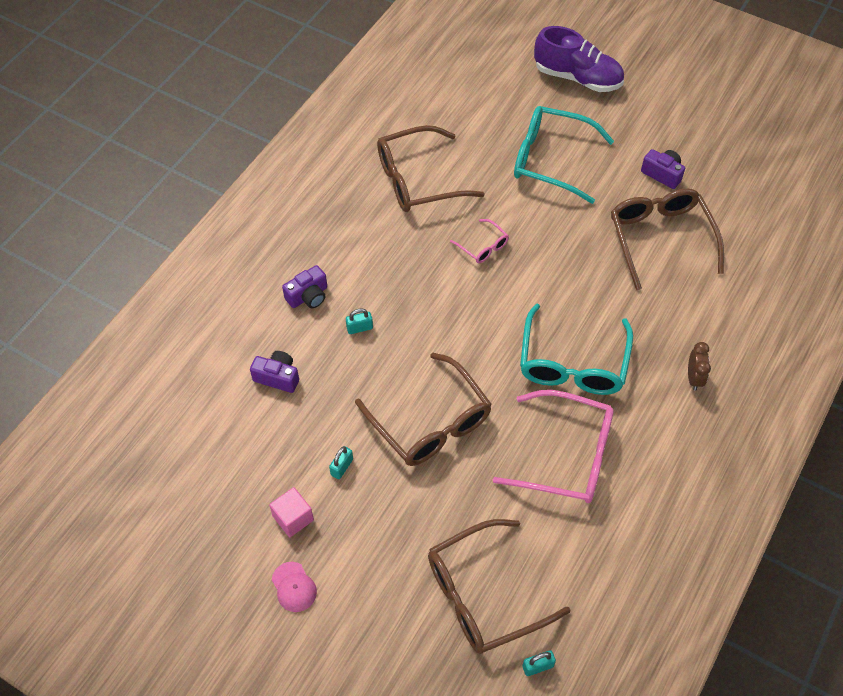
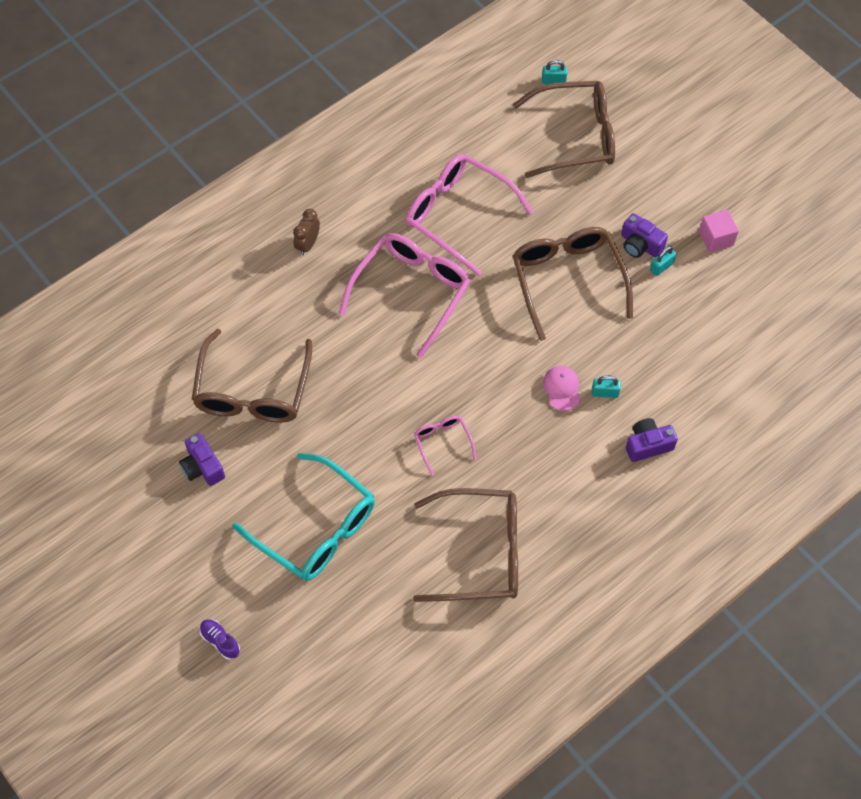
camera: 160 degrees left, 5 degrees up
purple camera [250,351,299,393] -> purple camera moved to [621,213,668,258]
pink cap [272,562,317,612] -> pink cap moved to [543,366,580,411]
turquoise glasses [520,303,633,395] -> pink glasses [339,233,471,358]
purple shoe [534,26,624,92] -> purple shoe [200,619,240,660], size x0.41

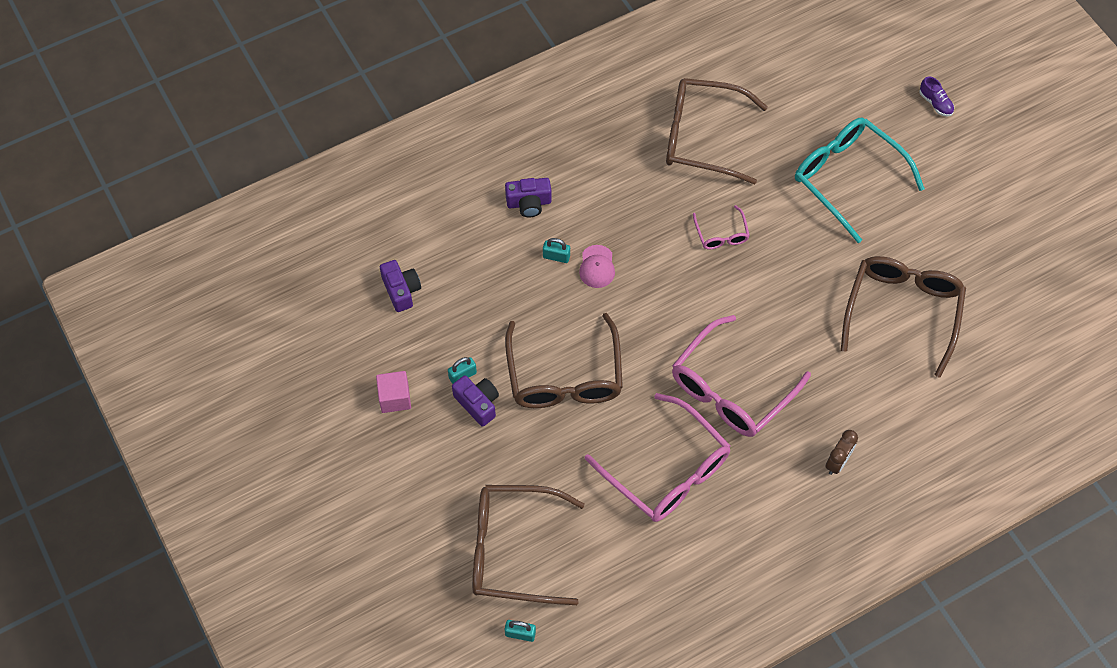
camera: 170 degrees left, 0 degrees up
purple camera [179,433,225,486] -> purple camera moved to [380,260,421,312]

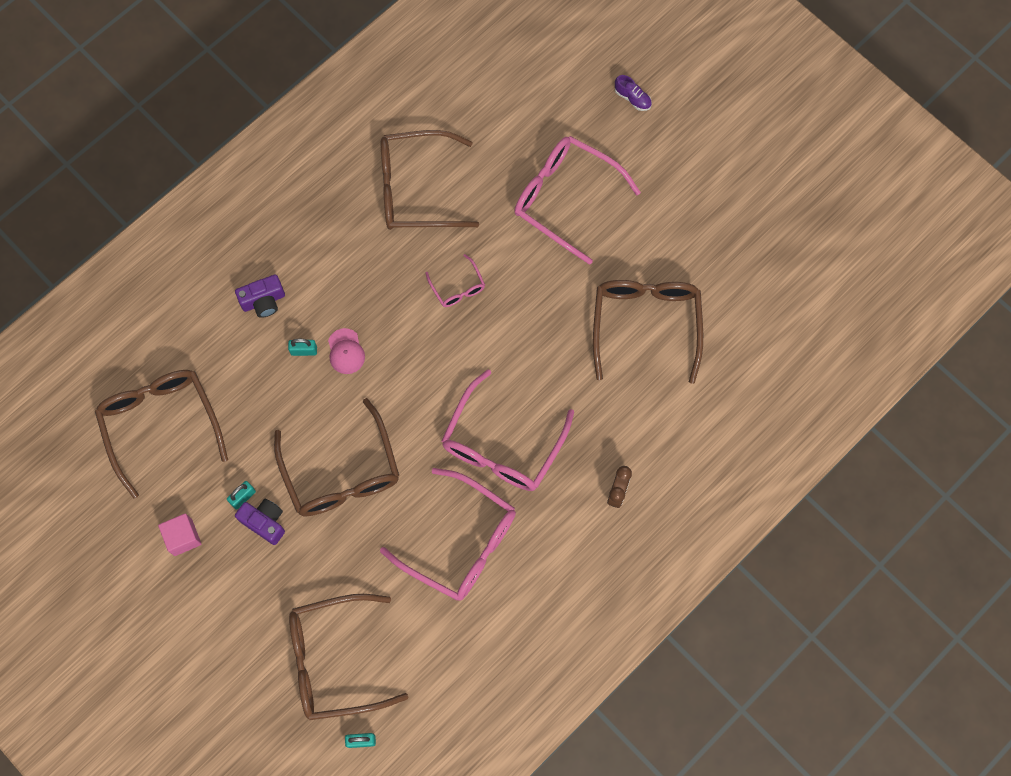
camera: 15 degrees left, 10 degrees up
purple camera [380,260,421,312] -> brown glasses [95,370,228,499]
turquoise glasses [795,118,925,243] -> pink glasses [514,136,641,265]

